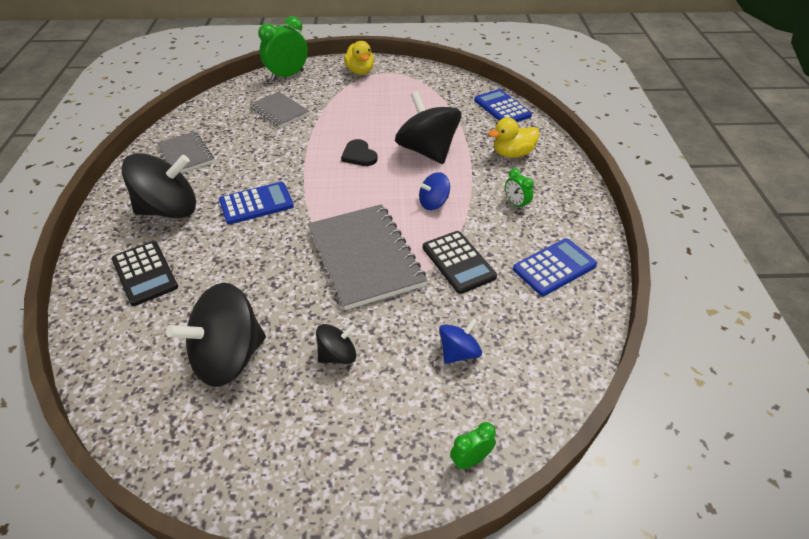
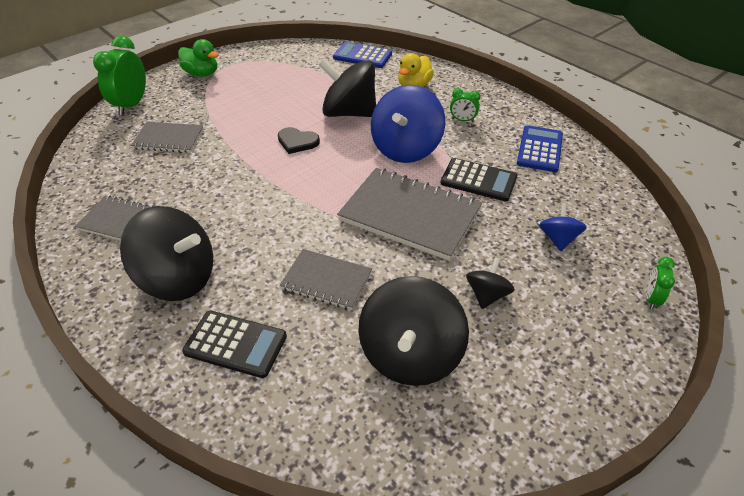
camera: 40 degrees left, 0 degrees up
black spinning top [121,153,196,219] -> black spinning top turned 75 degrees clockwise [120,206,213,301]
blue calculator [219,182,294,225] -> none
yellow duck [344,41,374,75] -> green duck [178,39,219,77]
blue spinning top [419,172,450,210] -> blue spinning top [371,85,445,163], size x1.98
none -> grey notebook [280,249,372,310]

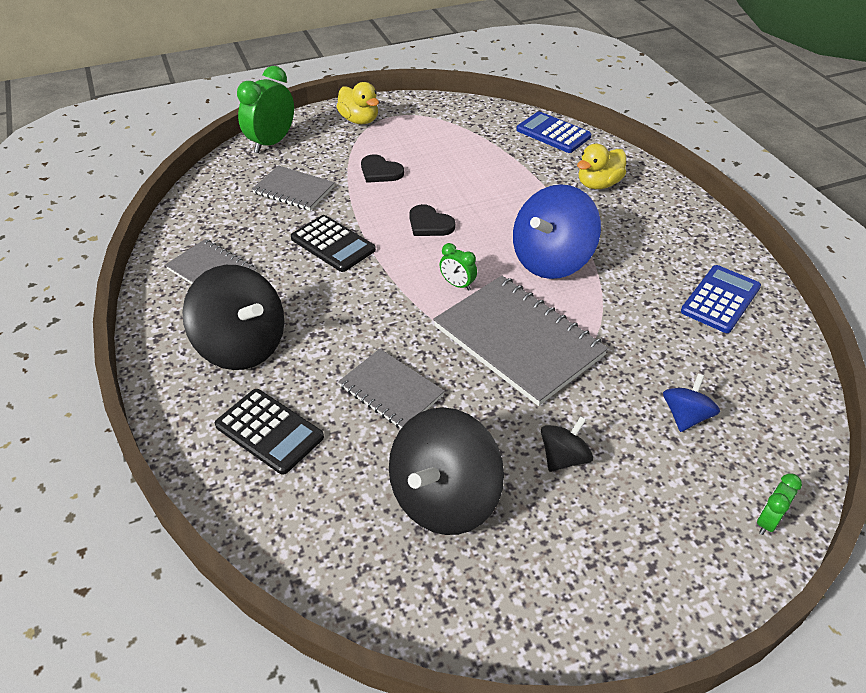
camera: 20 degrees right, 0 degrees up
green duck [178,39,219,77] -> yellow duck [336,82,379,124]
black spinning top [319,59,376,117] -> none
black calculator [440,158,517,201] -> black calculator moved to [291,215,376,272]
green clock [450,88,480,122] -> green clock moved to [440,243,477,291]
none -> black heart [361,155,404,183]

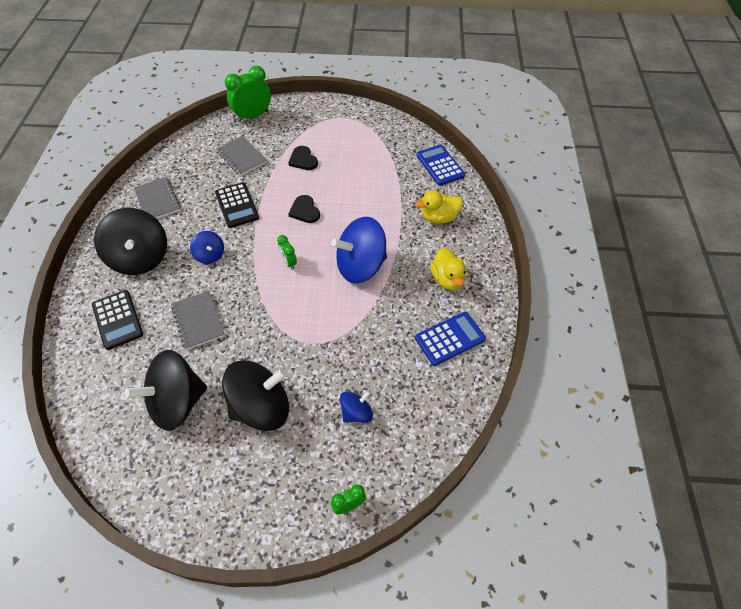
camera: 25 degrees right, 10 degrees up
yellow duck [336,82,379,124] -> yellow duck moved to [431,248,466,290]
grey notebook [433,276,608,406] -> none
black spinning top [541,416,593,472] -> black spinning top [222,360,289,431], size x1.98
none -> blue spinning top [190,231,224,264]

